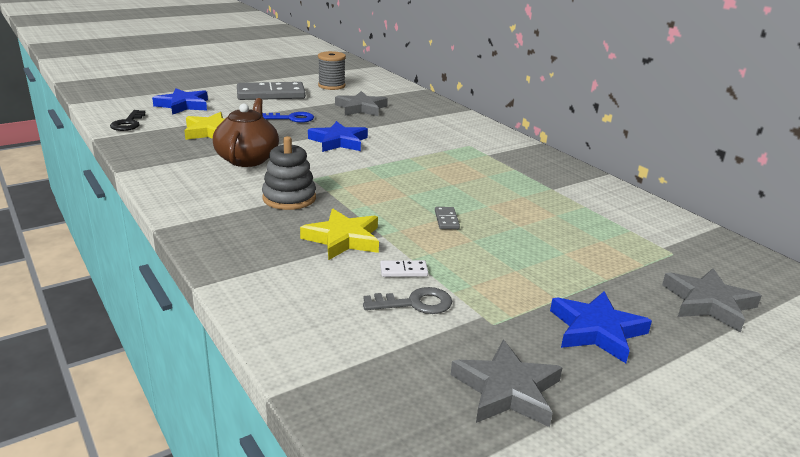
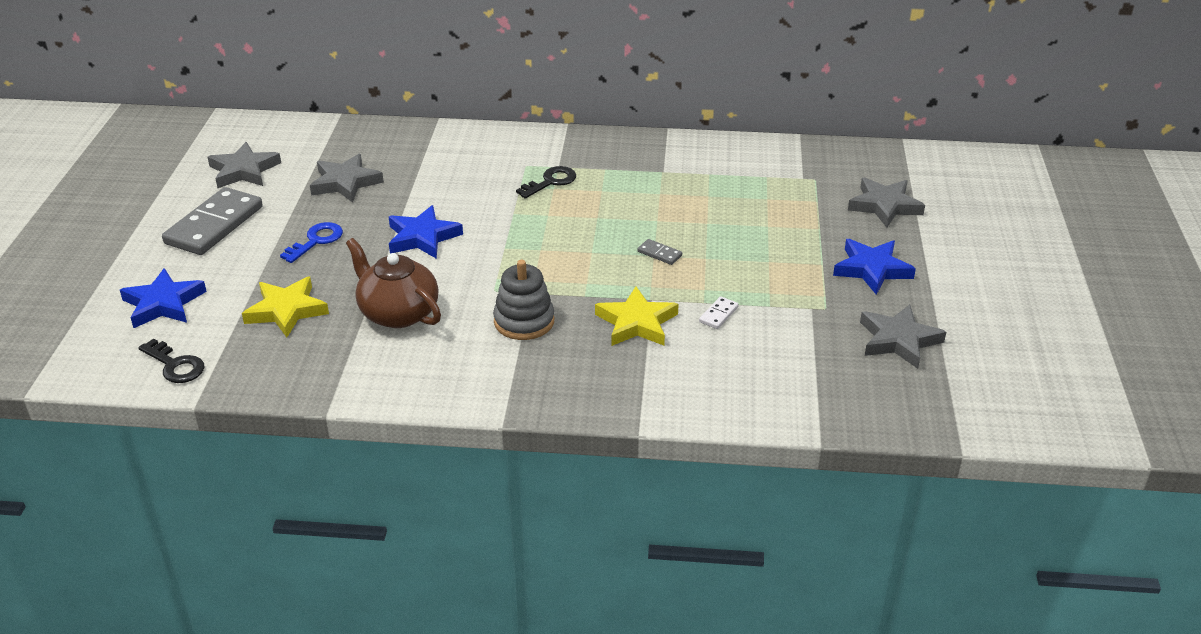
camera: 50 degrees left, 10 degrees up
grey spool [318,51,346,90] -> grey star [207,142,281,188]
grey key [363,287,452,314] -> none
none -> black key [516,166,576,199]

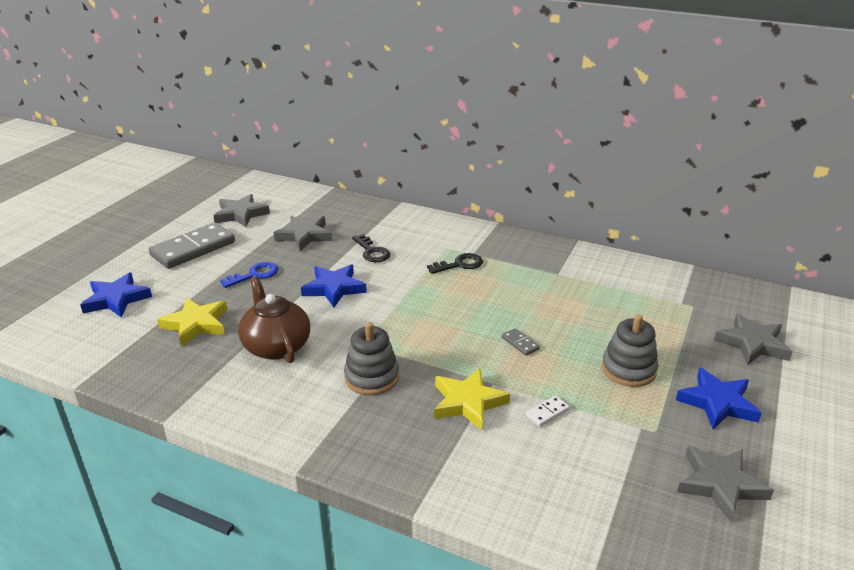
camera: 20 degrees right, 5 degrees down
black key [138,339,204,383] -> black key moved to [352,234,390,262]
none -> grey stacking toy [602,315,658,387]

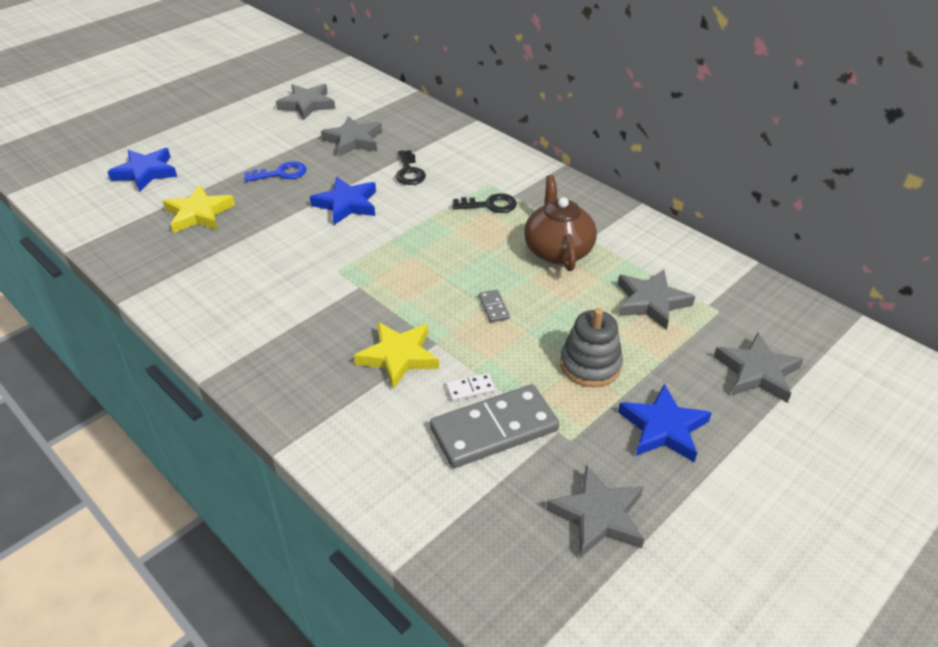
camera: 20 degrees right, 10 degrees up
grey domino [149,223,235,269] -> grey domino moved to [430,384,559,468]
brown teapot [238,276,310,363] -> brown teapot moved to [524,175,597,271]
grey stacking toy [344,322,399,395] -> none
none -> grey star [618,269,695,330]

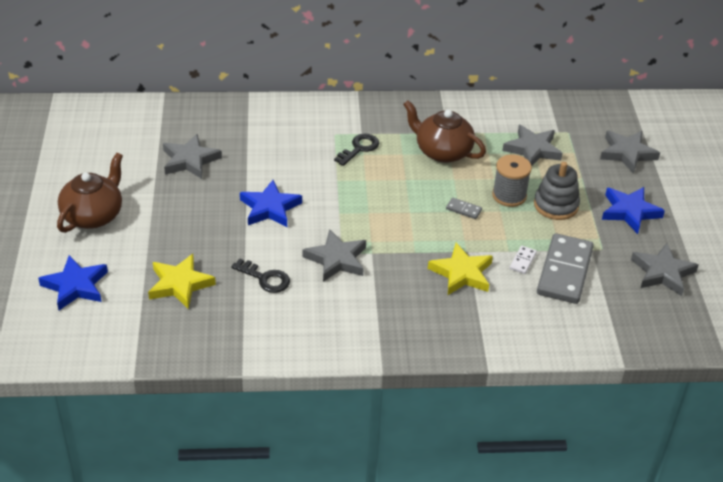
camera: 50 degrees left, 0 degrees up
blue key [244,161,306,182] -> none
grey star [276,84,335,120] -> grey star moved to [303,229,366,282]
black key [396,150,426,185] -> black key moved to [231,259,290,293]
none -> brown teapot [57,153,123,233]
none -> grey spool [492,154,532,207]

